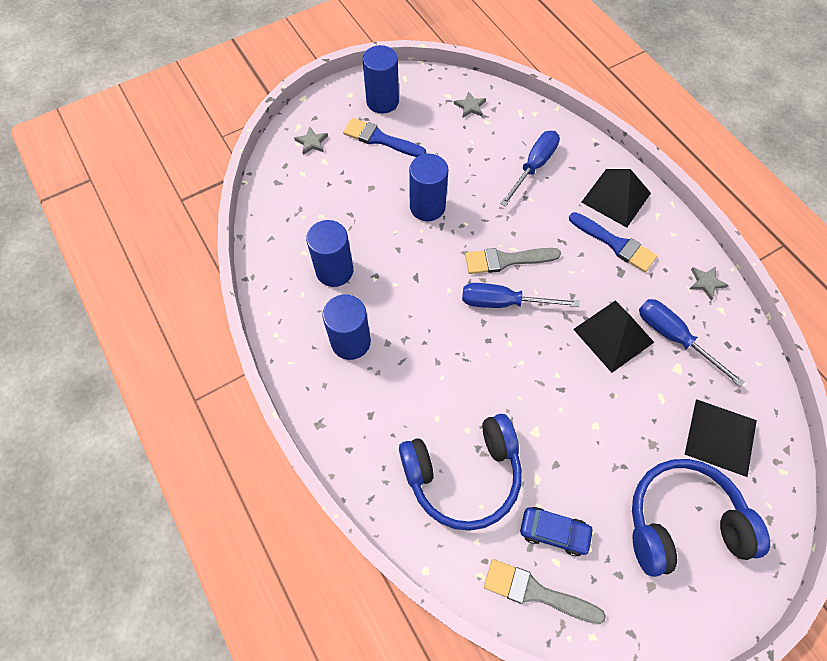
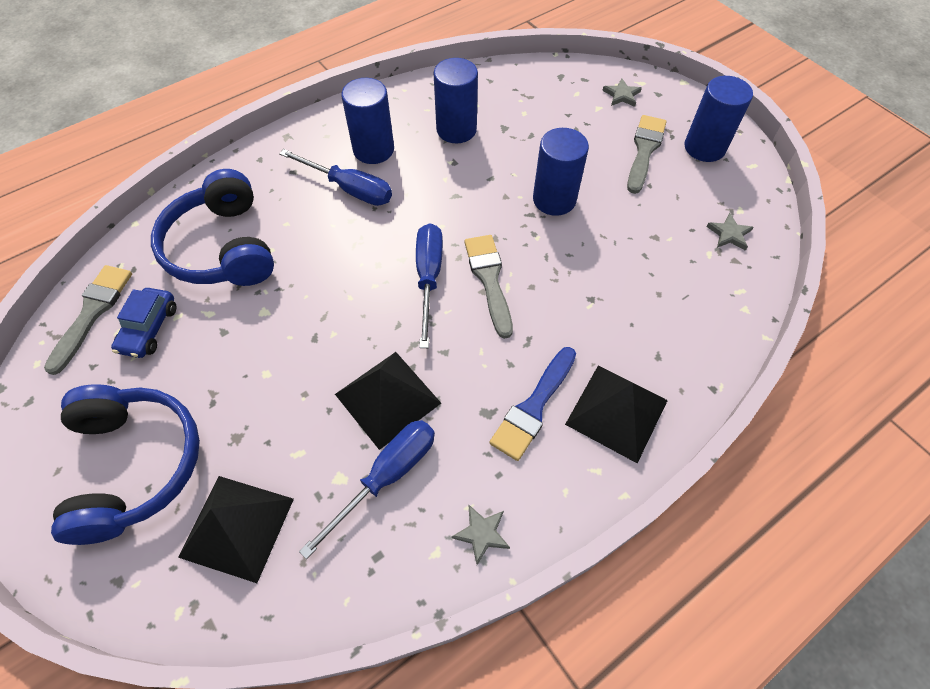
camera: 85 degrees right, 5 degrees down
blue brush [343,118,426,157] -> grey brush [627,115,667,194]
blue screwdriver [500,131,560,207] -> blue screwdriver moved to [279,149,392,206]

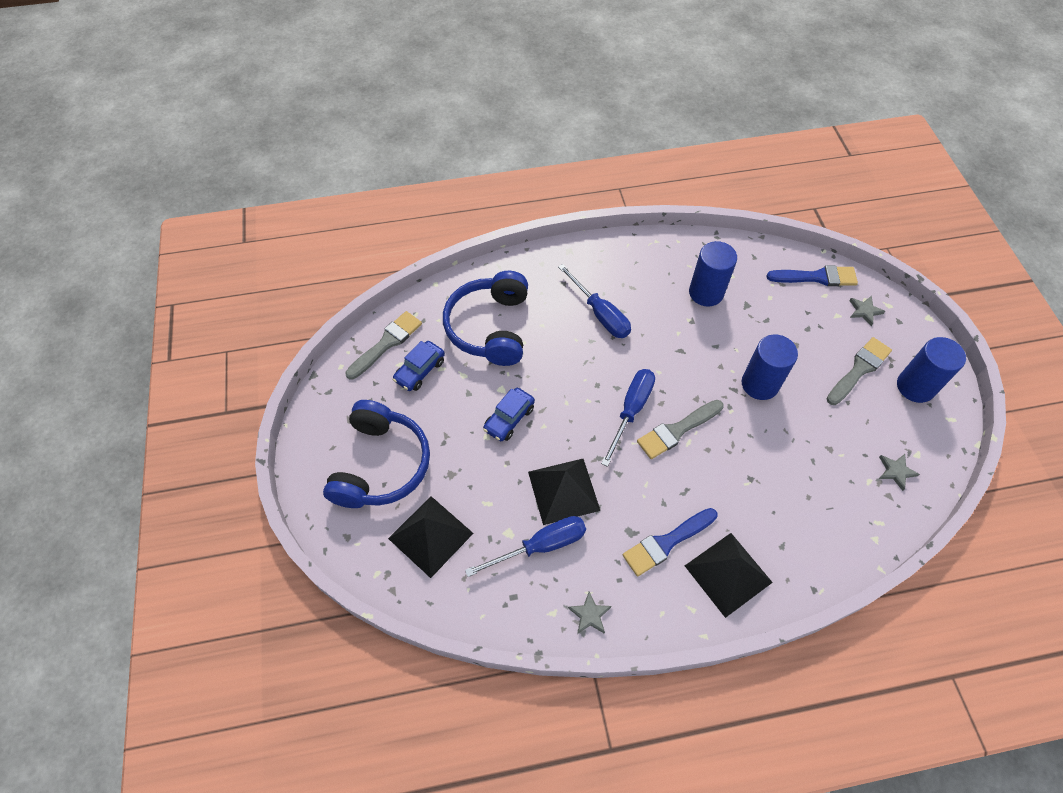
camera: 25 degrees right, 0 degrees up
blue cylinder [341,78,394,164] -> none
grey brush [464,235,513,339] -> grey brush turned 135 degrees counterclockwise [637,400,723,459]
none -> blue car [483,388,535,441]
none -> blue brush [766,265,858,286]

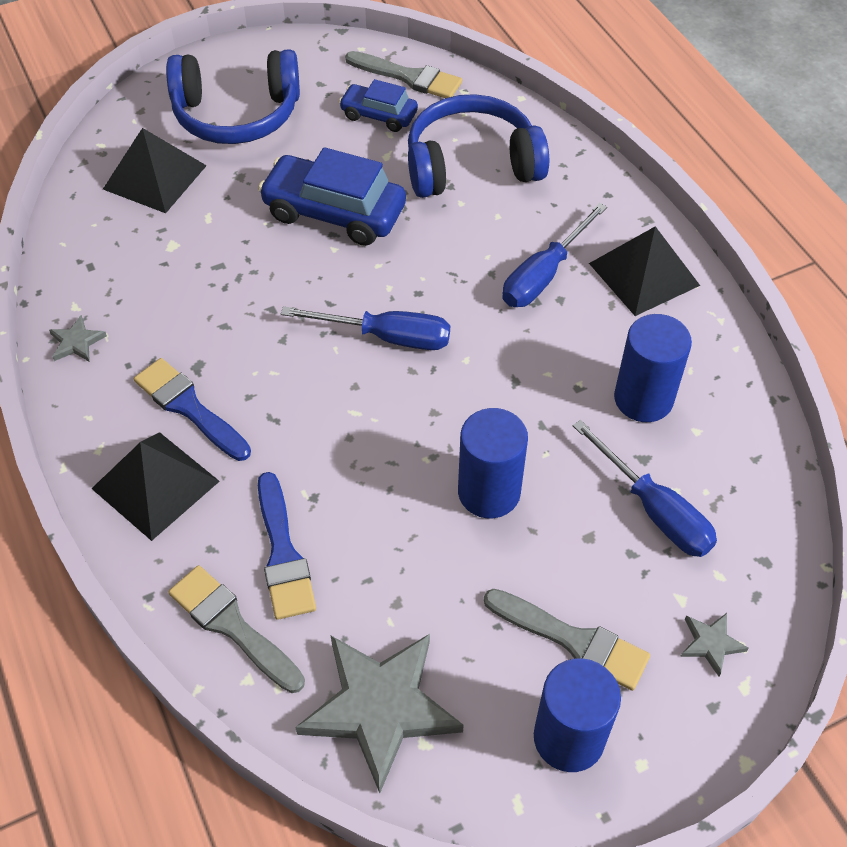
camera: 75 degrees right, 5 degrees down
blue screwdriver [465,516,586,577] -> blue screwdriver moved to [573,420,717,557]
blue car [483,388,535,441] -> blue car [258,147,406,246], size x1.73
black pyramid [528,459,600,525] -> black pyramid moved to [589,226,700,316]
grey brush [637,400,723,459] -> grey brush moved to [168,565,305,693]
blue brush [766,265,858,286] -> blue brush moved to [258,472,316,620]
grey star [879,454,920,491] -> grey star [295,634,464,793], size x2.35

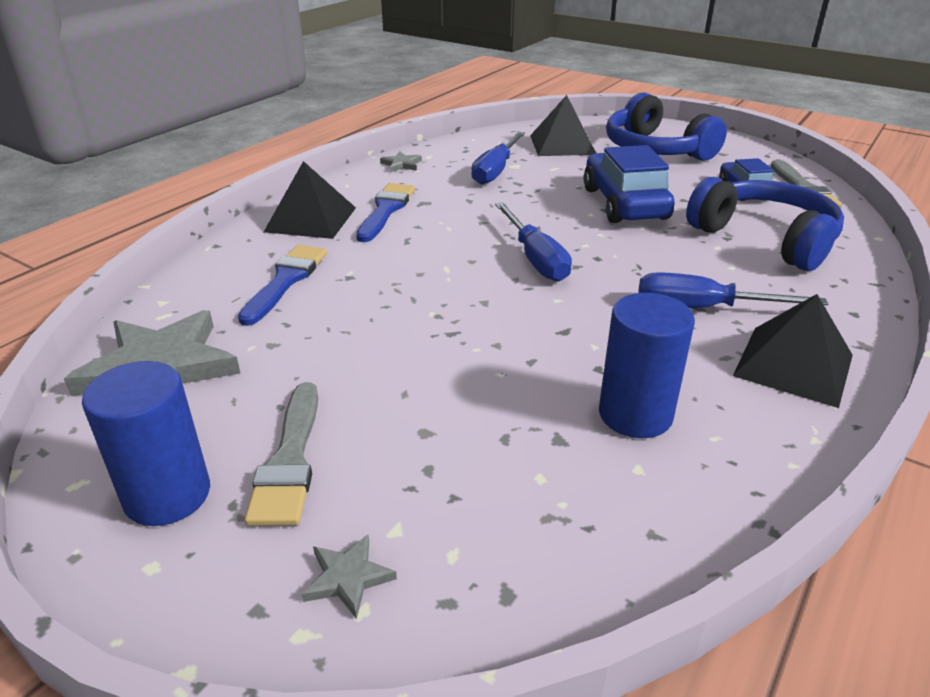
camera: 60 degrees right, 20 degrees down
grey brush [168,565,305,693] -> none
blue brush [258,472,316,620] -> blue brush turned 150 degrees clockwise [238,245,327,326]
blue cylinder [458,408,528,518] -> none
blue screwdriver [573,420,717,557] -> blue screwdriver moved to [471,131,525,185]

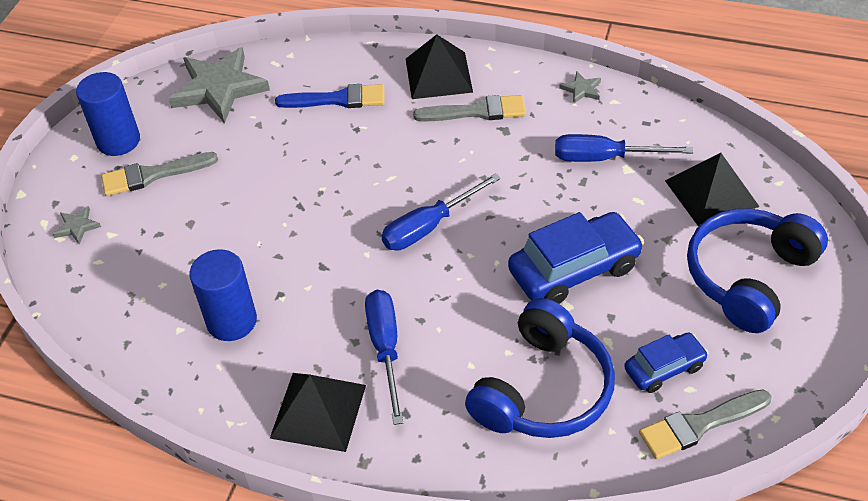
camera: 75 degrees right, 15 degrees up
blue brush [356,183,415,242] -> grey brush [413,95,526,122]

